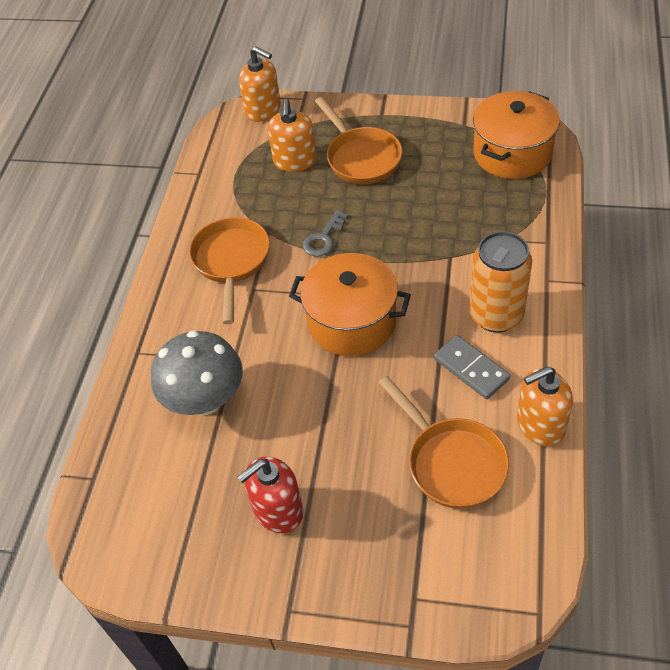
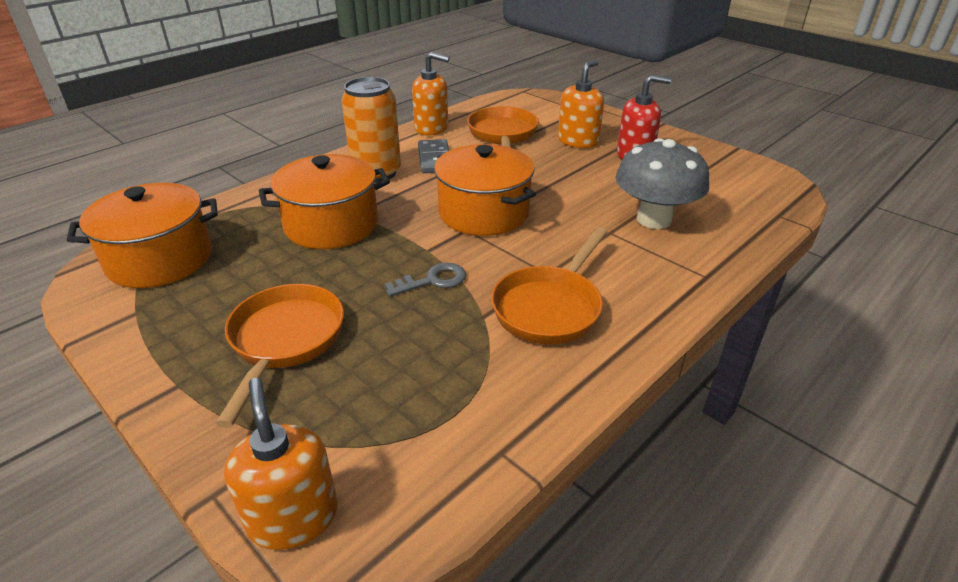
camera: 150 degrees left, 15 degrees down
orange soap dispenser [268,99,317,172] -> orange soap dispenser moved to [558,60,604,148]
none -> orange pot [259,154,390,249]

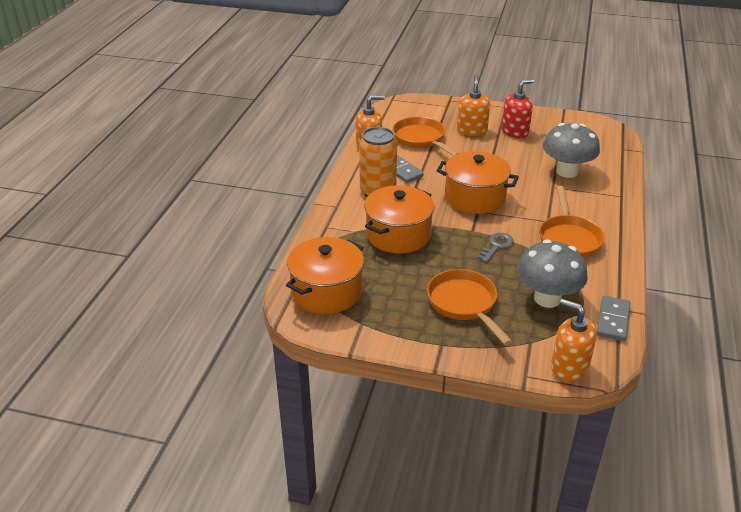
camera: 30 degrees left, 0 degrees up
none -> grey mushroom [517,240,588,308]
none -> grey domino [597,296,631,341]

